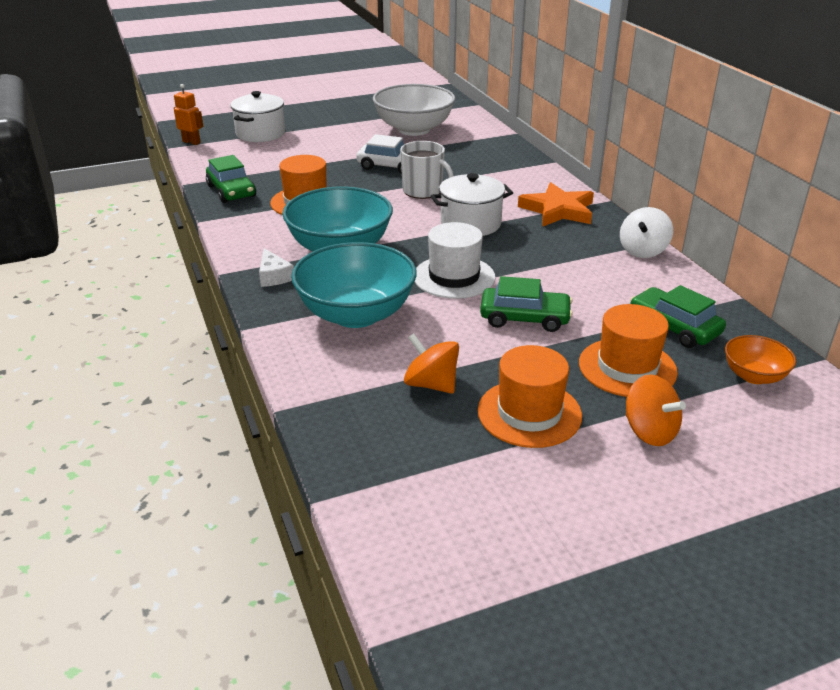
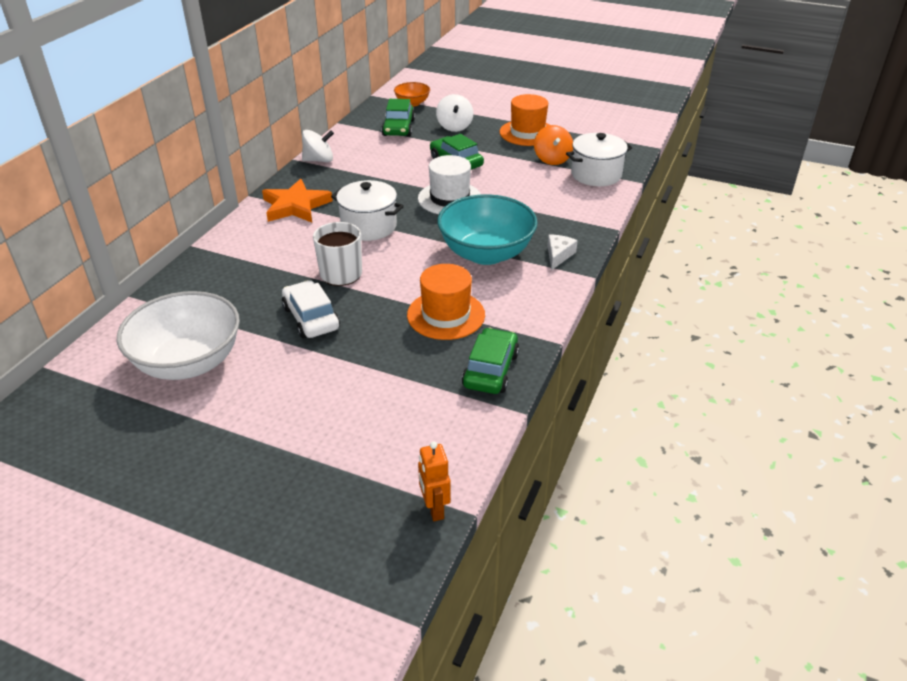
camera: 135 degrees left, 5 degrees up
white pot [230,91,285,142] -> white pot moved to [566,133,632,186]
turquoise bowl [291,242,417,328] -> none
orange hat [579,304,678,397] -> white spinning top [436,94,473,132]
orange spinning top [626,374,686,446] -> none

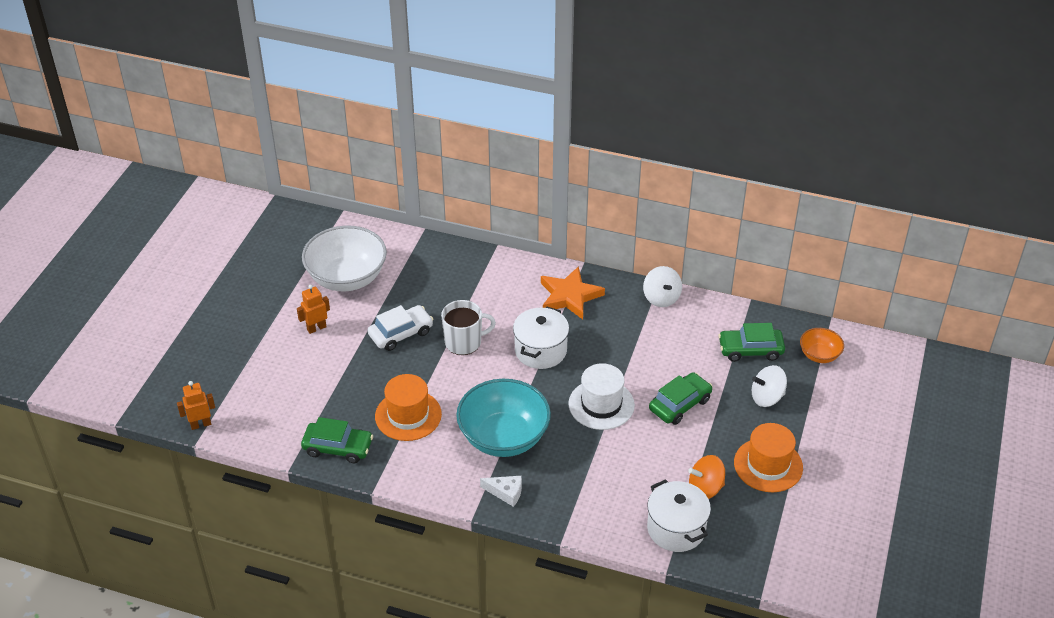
camera: 85 degrees right, 5 degrees up
none -> orange robot [297,285,330,334]

